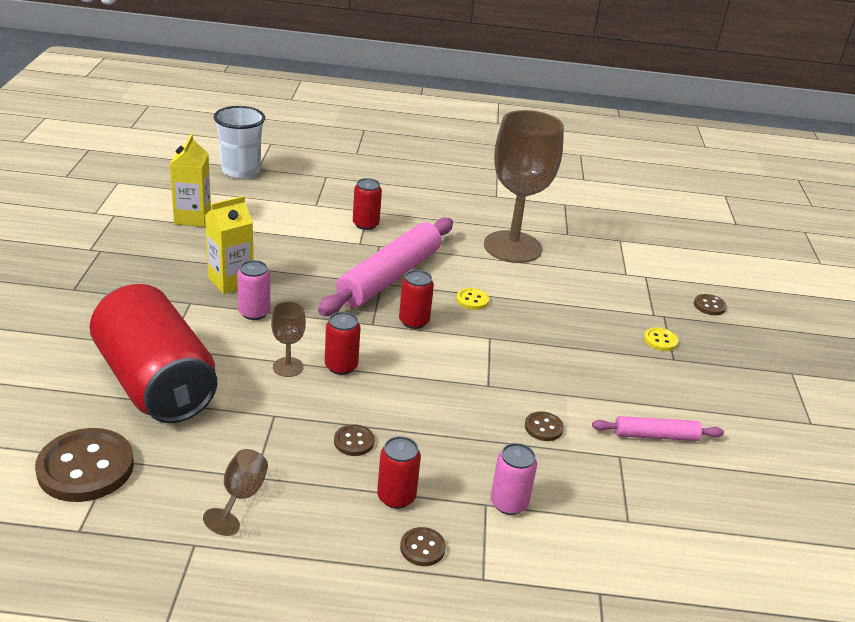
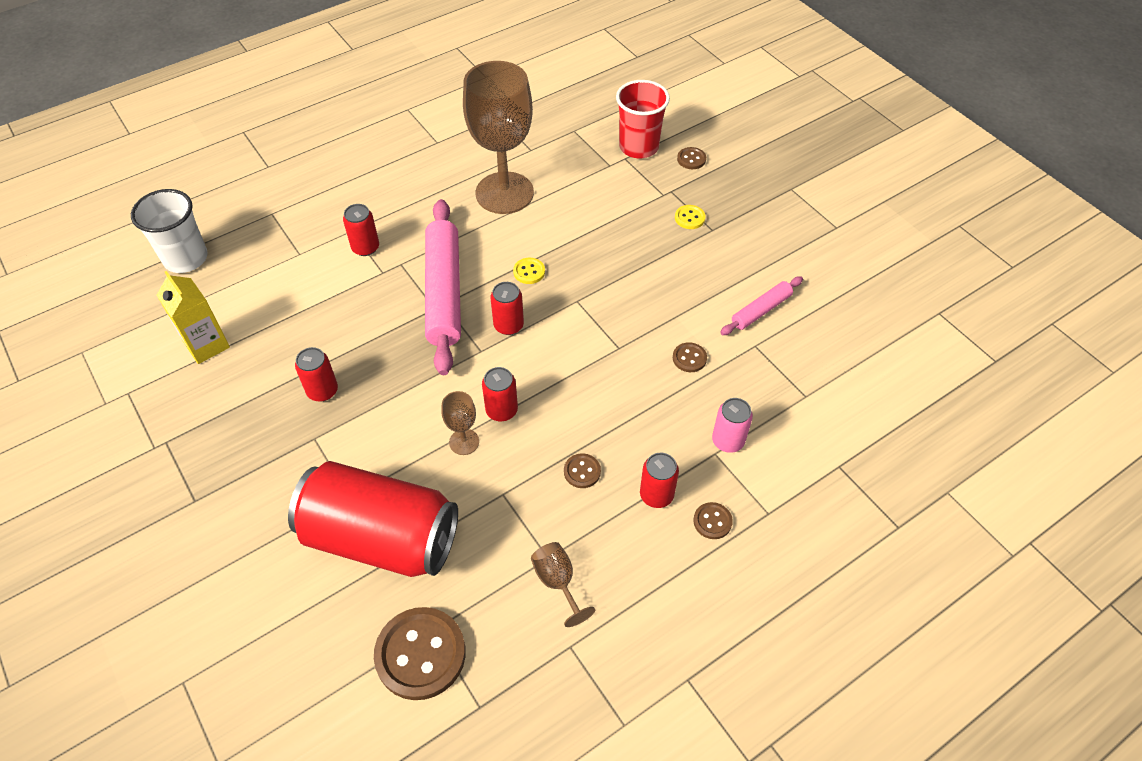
camera: 35 degrees left, 20 degrees up
yellow carton [205,196,253,294] -> red can [295,347,338,401]
pink can [237,260,270,320] -> none
none -> red cup [616,80,670,158]

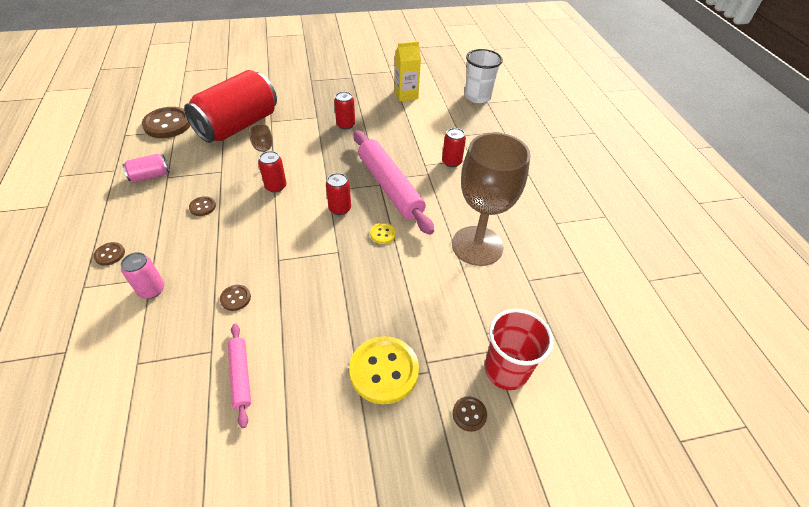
camera: 110 degrees right, 5 degrees down
pink rolling pin [425,199,461,375] -> pink rolling pin turned 45 degrees clockwise [354,130,434,235]
brown goblet [531,542,595,627] -> pink can [122,154,170,183]
red can [640,453,679,508] -> none
yellow button [675,205,706,229] -> yellow button [349,336,419,404], size x2.14

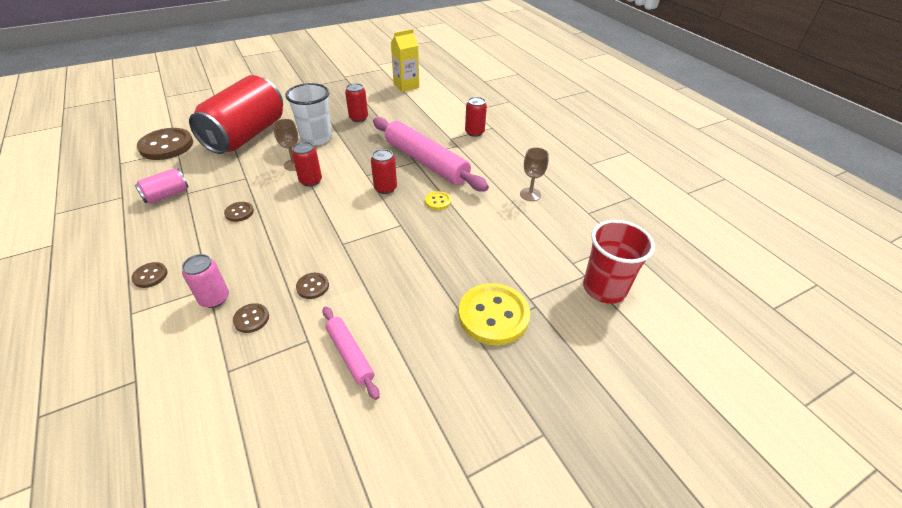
camera: 15 degrees left, 5 degrees down
brown goblet [452,133,530,266] -> brown goblet [520,147,549,201], size x0.42
brown button [453,396,487,432] -> brown button moved to [233,303,269,333]
white cup [465,49,503,103] -> white cup moved to [285,83,332,145]

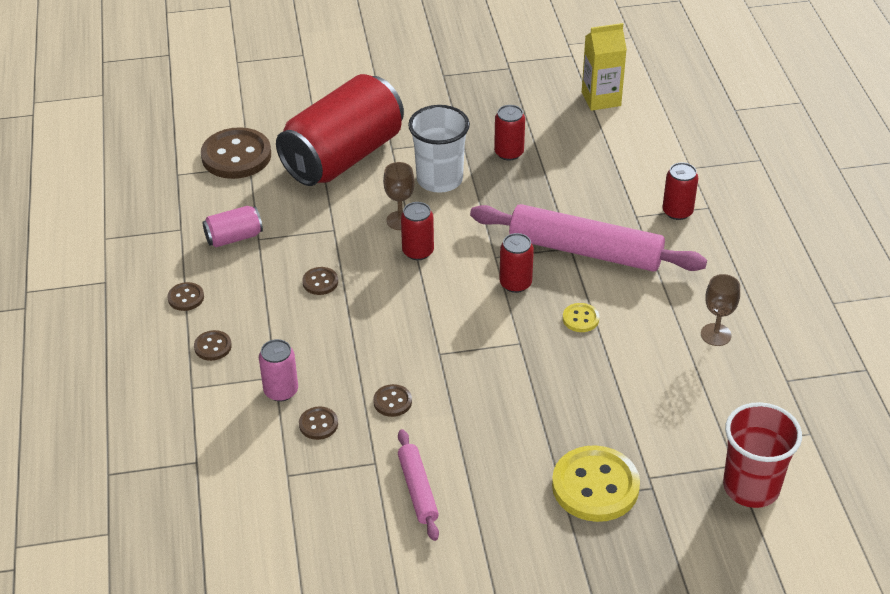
camera: 20 degrees right, 0 degrees up
pink rolling pin [373,117,489,191] -> pink rolling pin turned 45 degrees counterclockwise [470,204,707,272]
none -> brown button [167,282,204,311]

